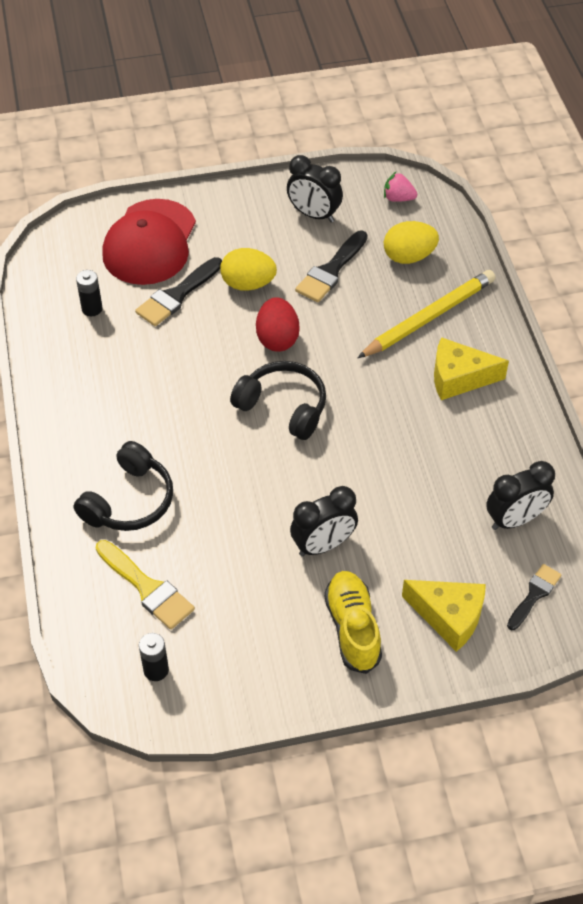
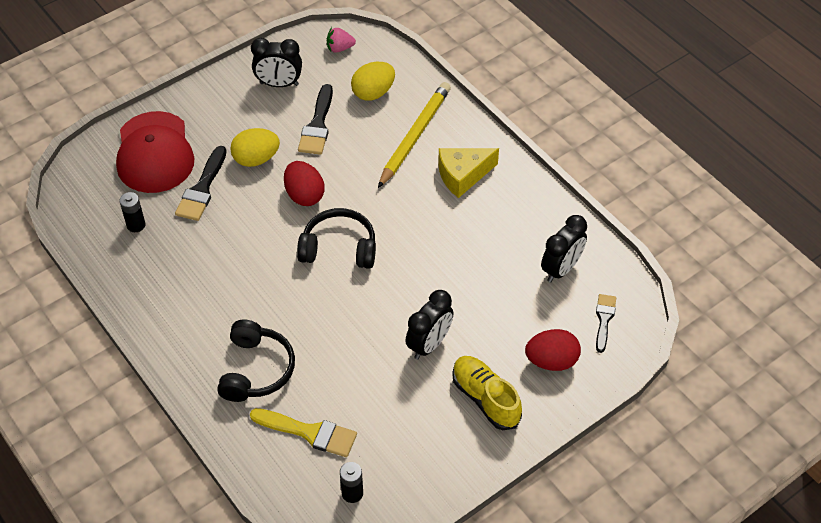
camera: 25 degrees left, 0 degrees up
yellow cheese [402,580,486,652] -> red egg [525,329,581,371]

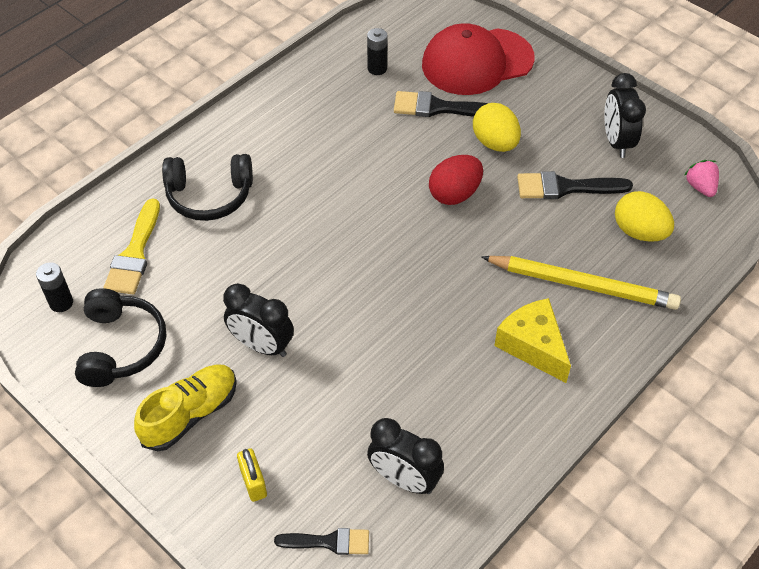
camera: 80 degrees right, 0 degrees up
black headphones [297,208,376,269] -> black headphones moved to [75,288,166,387]
red egg [525,329,581,371] -> yellow padlock [237,448,267,502]

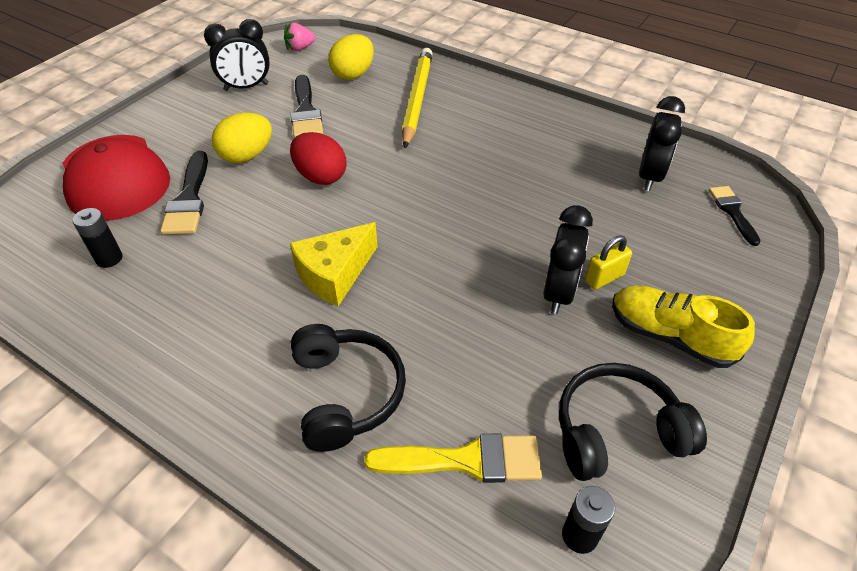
camera: 100 degrees left, 5 degrees down
yellow padlock [237,448,267,502] -> yellow padlock moved to [585,235,632,289]
yellow cheese [494,298,571,383] -> yellow cheese moved to [290,222,378,306]

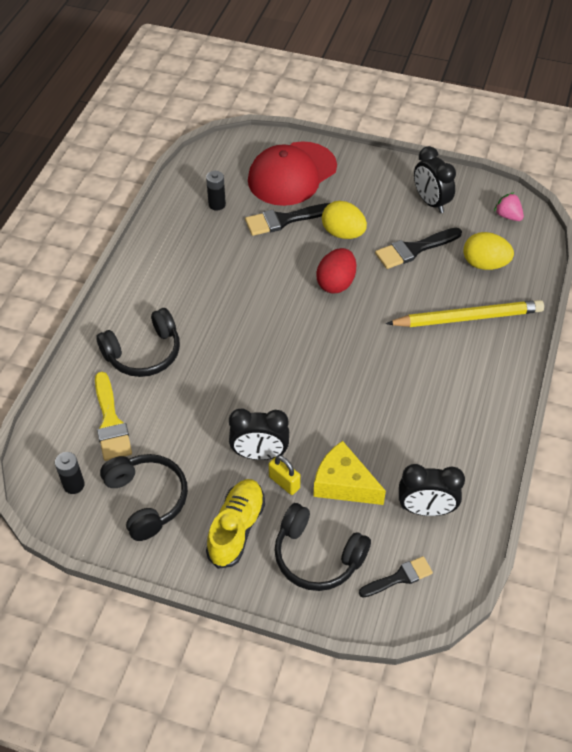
camera: 75 degrees right, 5 degrees up
yellow cheese [290,222,378,306] -> yellow cheese moved to [313,441,386,505]
none -> black headphones [274,503,371,591]

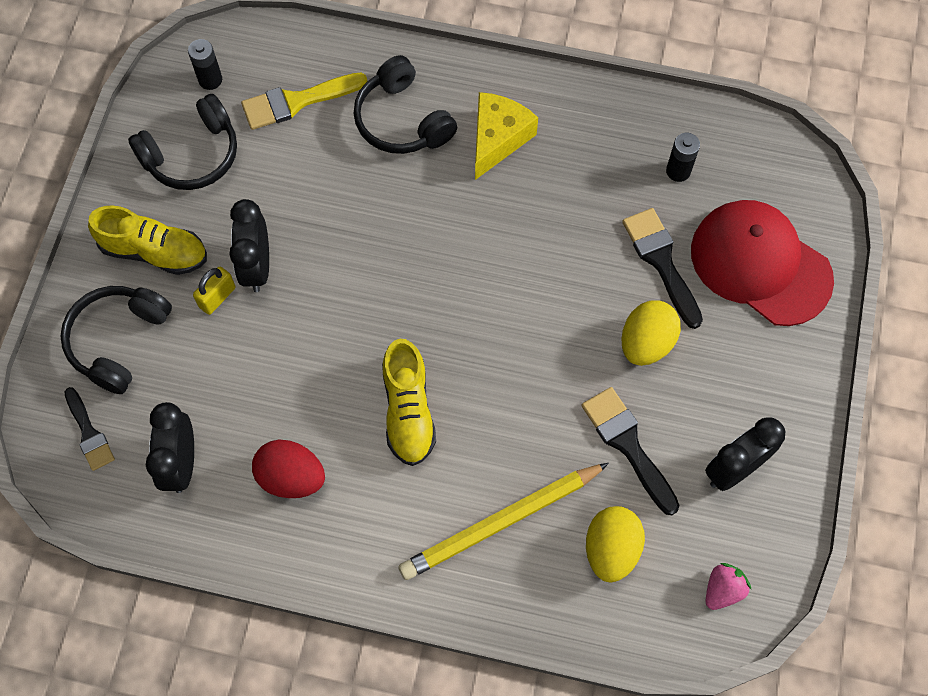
camera: 85 degrees right, 15 degrees up
yellow cheese [313,441,386,505] -> yellow cheese moved to [475,92,538,180]
red egg [316,248,356,294] -> red egg moved to [252,440,325,498]
yellow pencil [386,300,544,327] -> yellow pencil turned 75 degrees clockwise [398,463,609,580]
none -> yellow shoe [382,339,436,466]

